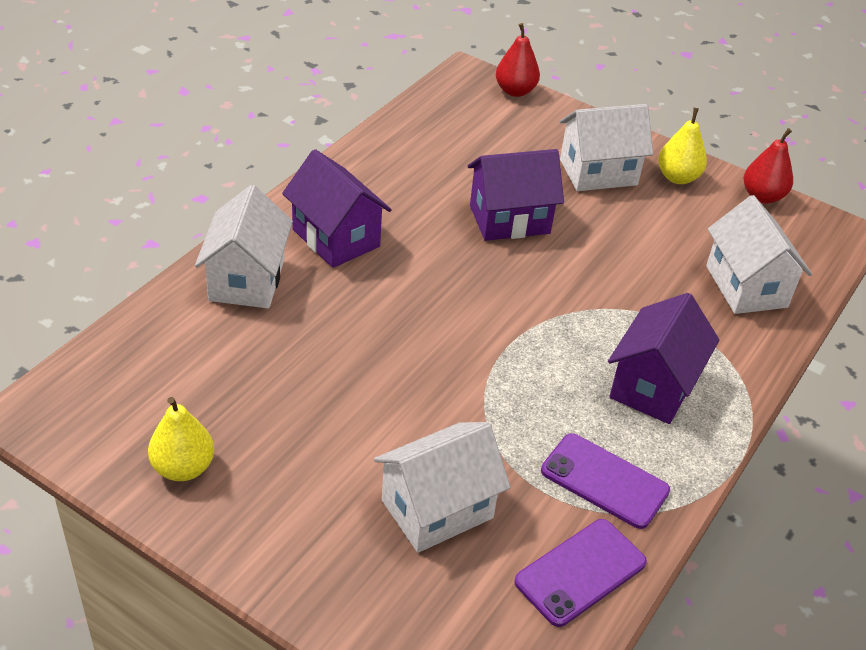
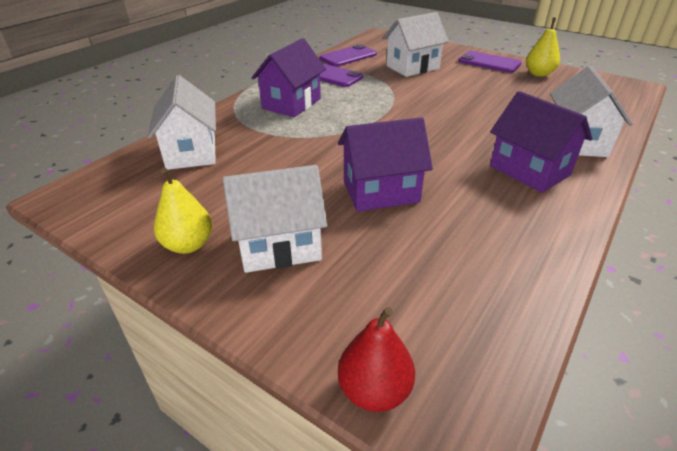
camera: 175 degrees left, 5 degrees down
red pear [744,128,793,204] -> none
none -> purple phone [458,51,522,73]

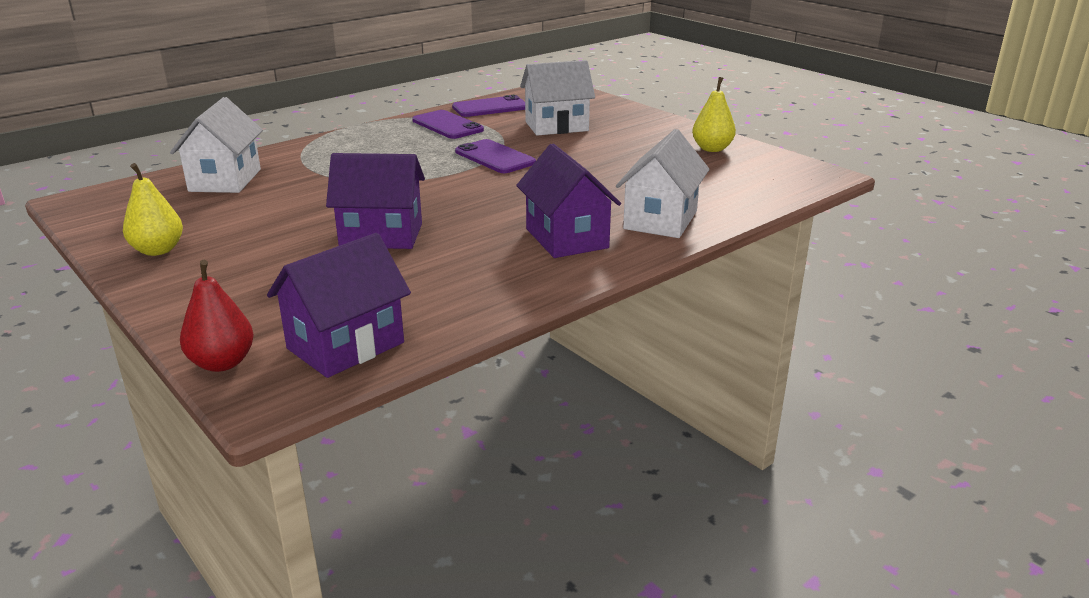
camera: 15 degrees right, 10 degrees down
white house [223,165,328,273] -> none
purple house [252,38,326,117] -> purple house moved to [267,233,411,378]
purple phone [458,51,522,73] -> purple phone moved to [455,139,536,173]

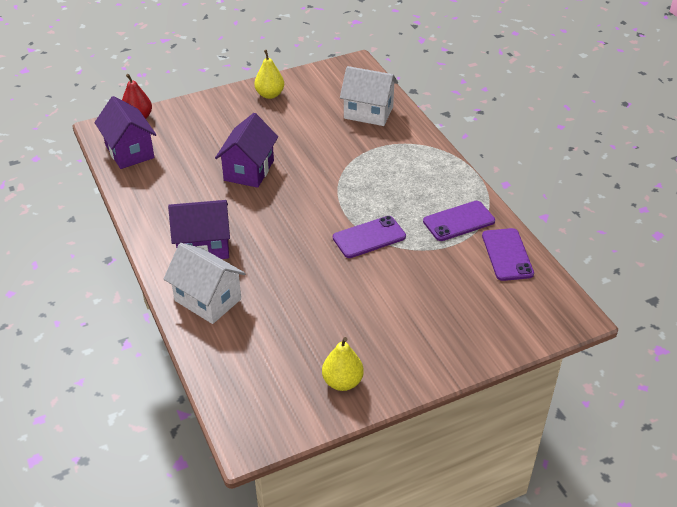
camera: 105 degrees right, 15 degrees up
white house [520,60,595,136] -> none

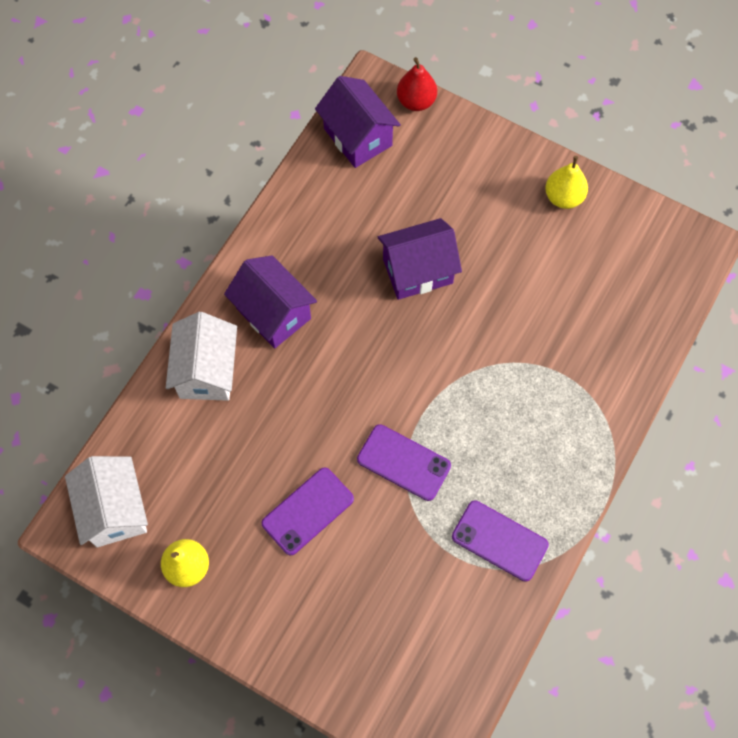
camera: 55 degrees right, 25 degrees up
purple house [94,96,156,169] -> purple house turned 60 degrees counterclockwise [315,76,401,168]
white house [340,66,398,126] -> white house moved to [65,456,148,547]
purple phone [482,228,534,281] -> purple phone moved to [262,467,354,556]

